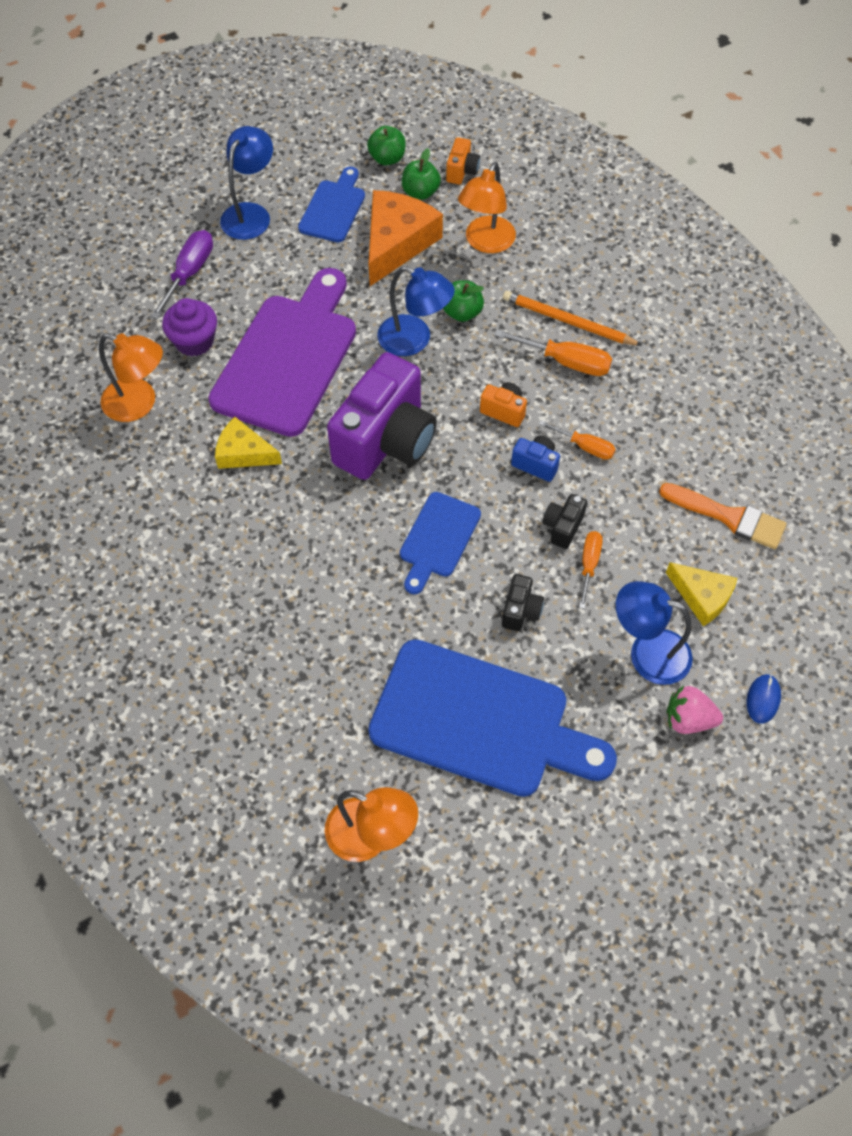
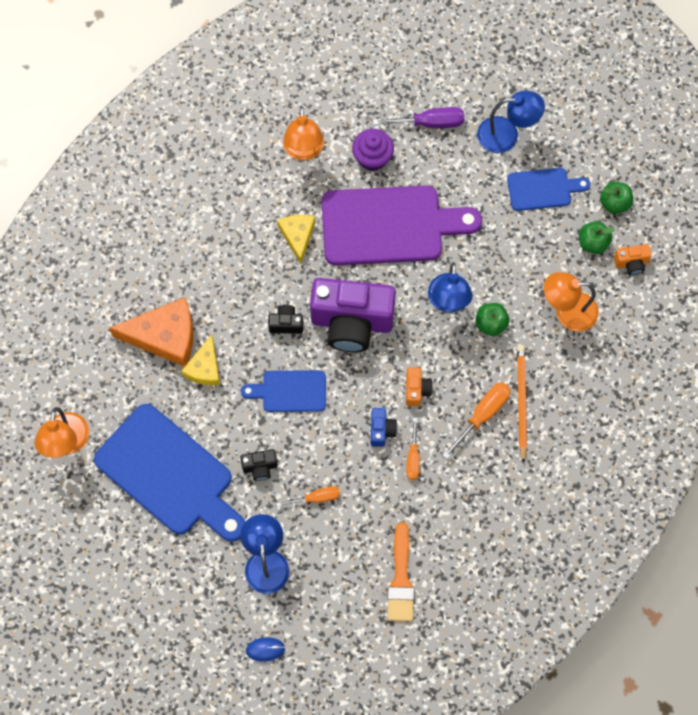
camera: 65 degrees right, 10 degrees up
orange cheese [368,190,443,286] -> orange cheese moved to [109,297,193,367]
blue cutting board [368,639,617,797] -> blue cutting board turned 45 degrees counterclockwise [94,404,245,542]
orange screwdriver [494,329,612,376] -> orange screwdriver turned 135 degrees counterclockwise [442,382,511,459]
black camera [542,494,587,549] -> black camera moved to [268,305,303,334]
yellow cheese [666,562,737,626] -> yellow cheese moved to [181,334,220,385]
pink strawberry [666,685,723,734] -> none

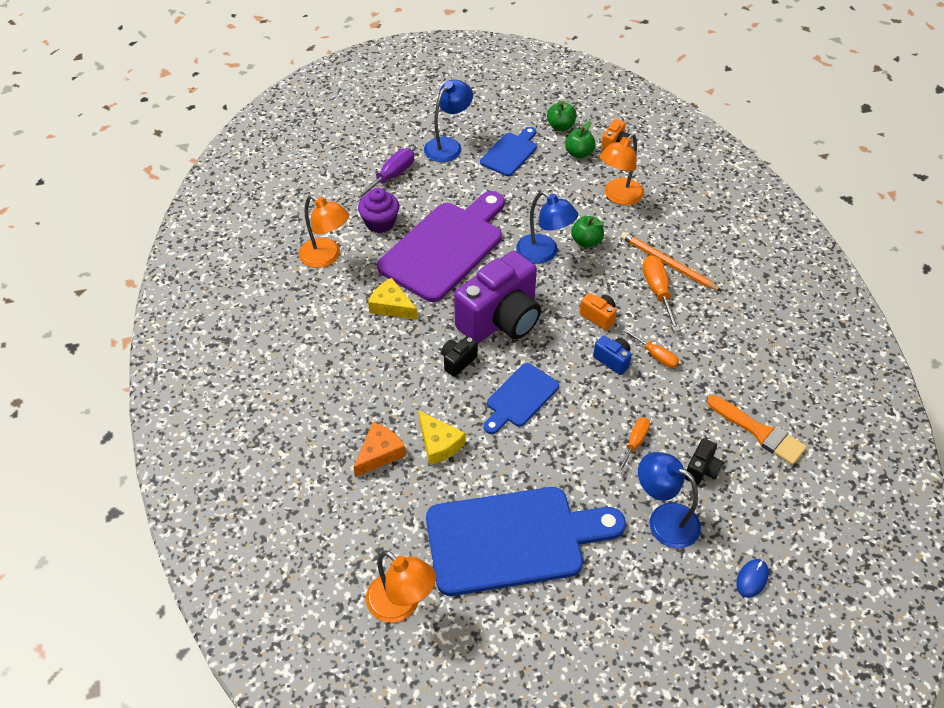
camera: 50 degrees left, 20 degrees down
orange cheese [109,297,193,367] -> orange cheese [353,422,406,477], size x0.60
black camera [240,449,278,481] -> black camera moved to [685,438,724,485]

